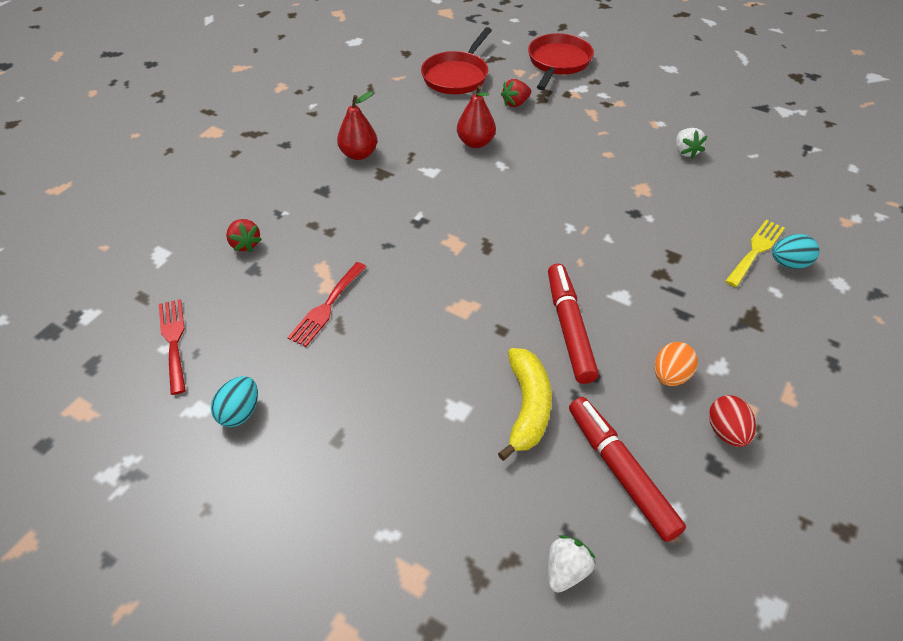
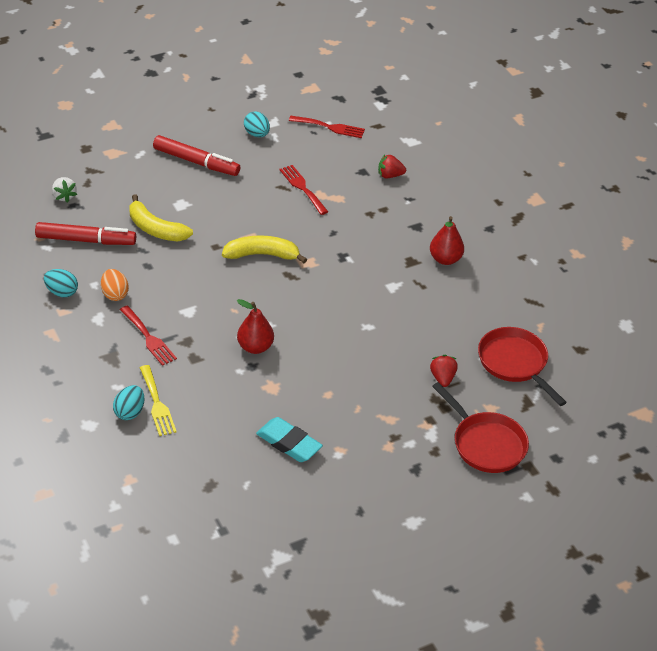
camera: 120 degrees right, 5 degrees down
red pear [457,86,496,148] -> red pear moved to [237,299,274,354]
red marker [548,264,599,384] -> red marker moved to [153,135,240,176]
white strawberry [676,128,707,159] -> turquoise eraser [256,417,323,462]
red egg [709,395,756,447] -> turquoise egg [44,269,78,297]
none -> red fork [120,305,177,366]
none -> yellow banana [222,235,307,263]

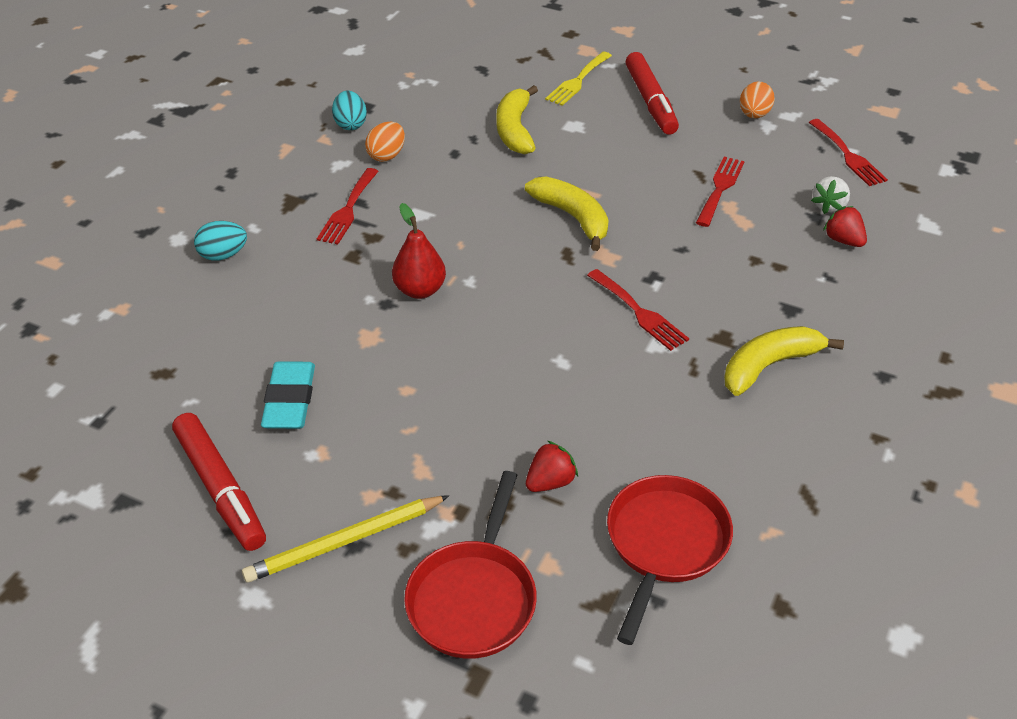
camera: 55 degrees right, 0 degrees up
red marker [35,222,136,245] -> red marker moved to [172,413,266,551]
white strawberry [52,177,77,203] -> white strawberry moved to [811,176,850,214]
yellow fork [140,365,177,436] -> yellow fork moved to [545,52,612,106]
turquoise egg [244,112,270,137] -> orange egg [740,82,775,118]
red pear [430,216,464,265] -> yellow banana [724,326,844,396]
none -> yellow pencil [242,495,449,583]
none -> red fork [587,269,689,351]

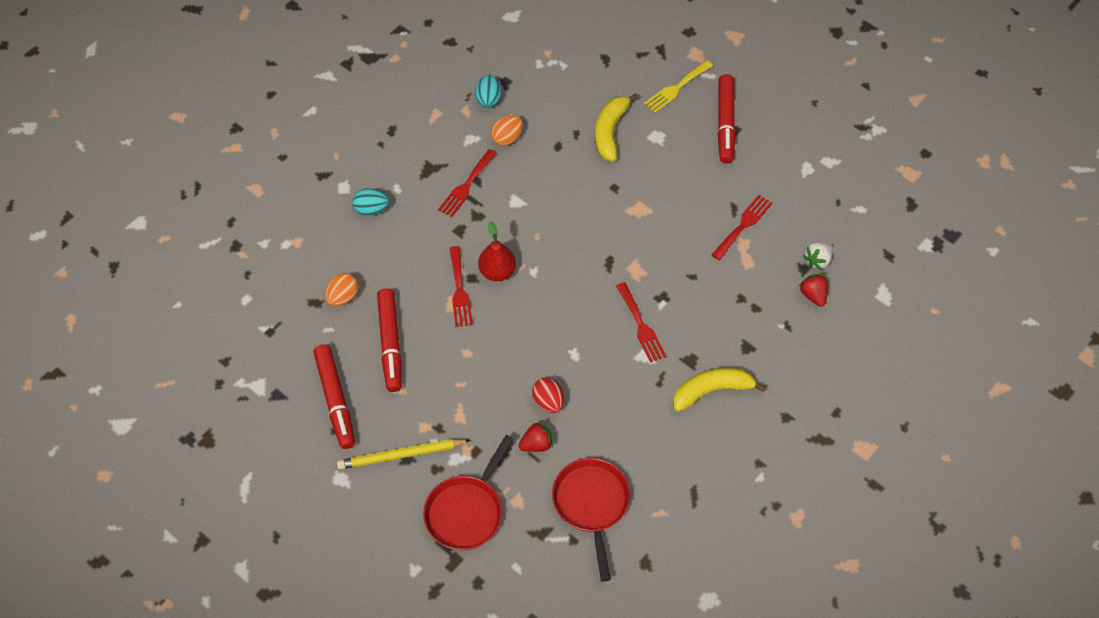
camera: 15 degrees right, 15 degrees up
turquoise eraser [261,361,315,429] -> red marker [377,288,402,392]
yellow banana [525,176,609,251] -> none
red pan [607,475,733,645] -> red pan turned 45 degrees counterclockwise [552,458,630,582]
orange egg [740,82,775,118] -> orange egg moved to [326,273,359,306]
red fork [809,119,888,186] -> red fork moved to [450,246,473,327]
none -> red egg [532,378,564,413]

